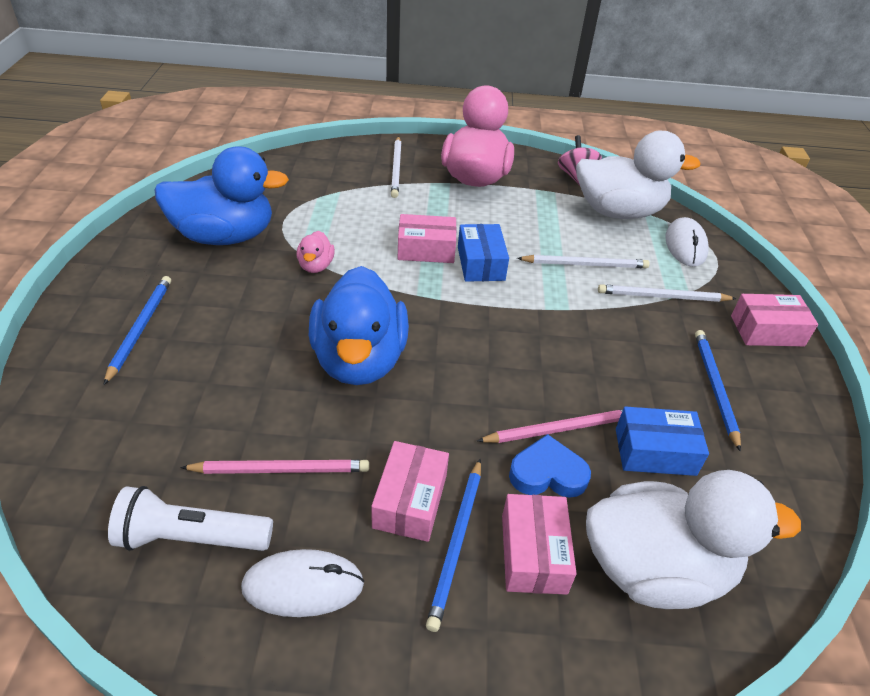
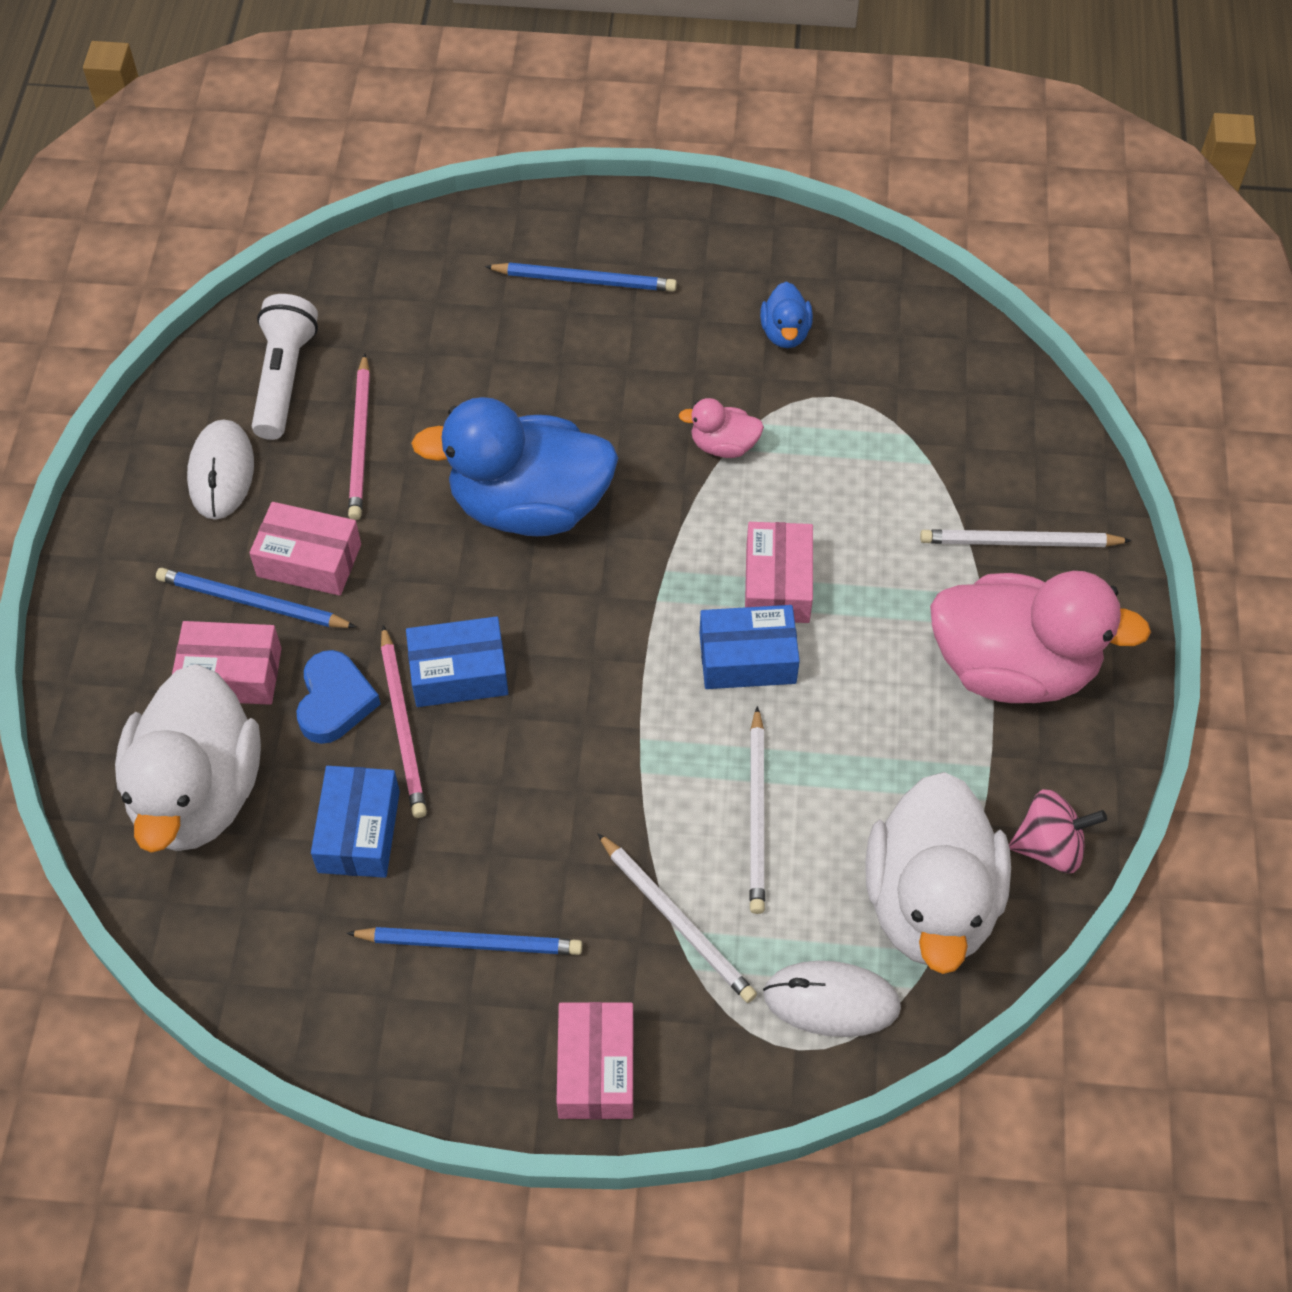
camera: 95 degrees right, 15 degrees up
blue duck [155,146,289,245] -> blue duck [760,282,813,348], size x0.44
white pencil [598,284,737,302] -> white pencil turned 135 degrees clockwise [597,833,757,1003]
none -> blue box [406,616,508,707]

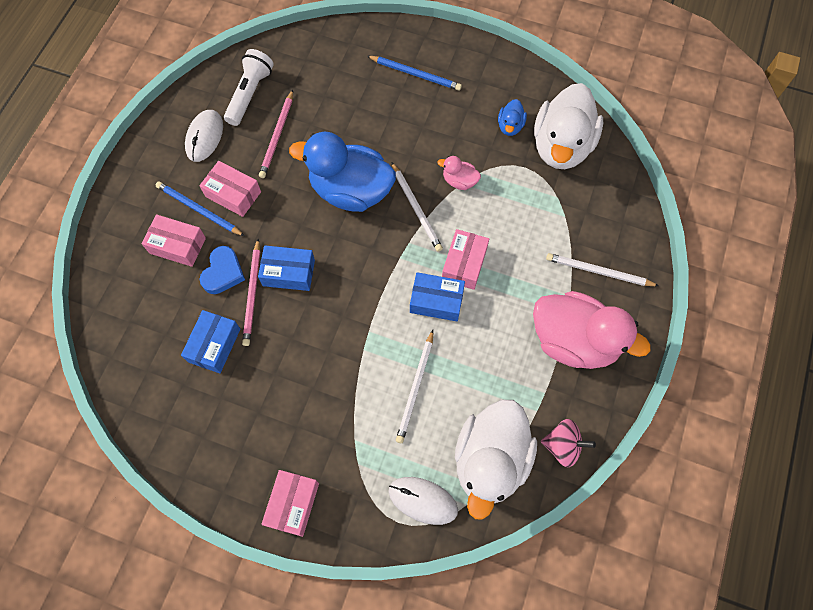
camera: 15 degrees right, 10 degrees up
white duck [115,664,261,853] -> white duck moved to [534,83,603,169]
blue pencil [346,927,582,955] -> none
white pencil [597,833,757,1003] -> white pencil moved to [392,163,443,252]

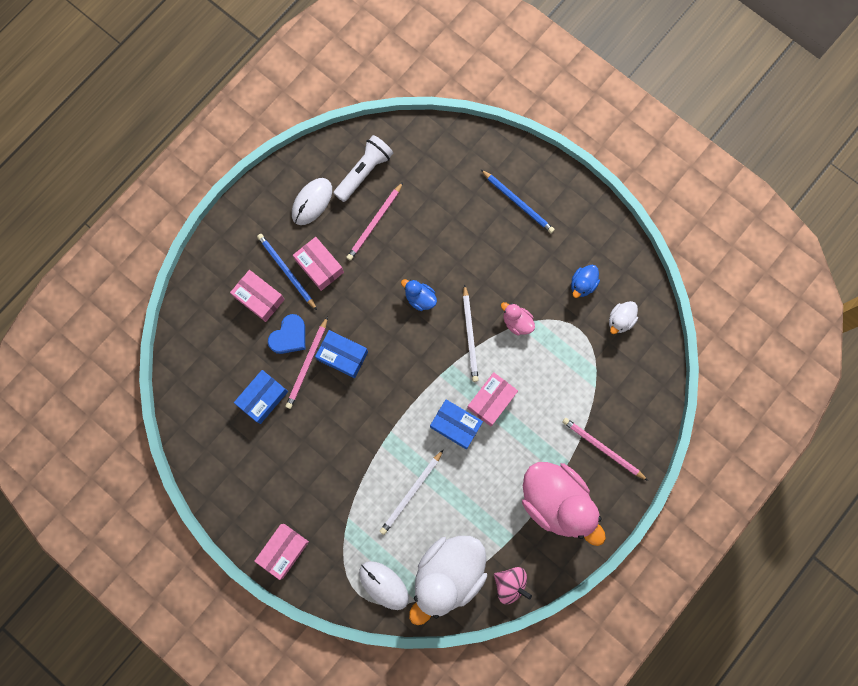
camera: 20 degrees right, 10 degrees up
blue duck [289,132,396,212] -> blue duck [401,279,437,311], size x0.44
white duck [534,83,603,169] -> white duck [609,301,638,334], size x0.44
white pencil [546,253,659,286] -> pink pencil [562,418,648,481]

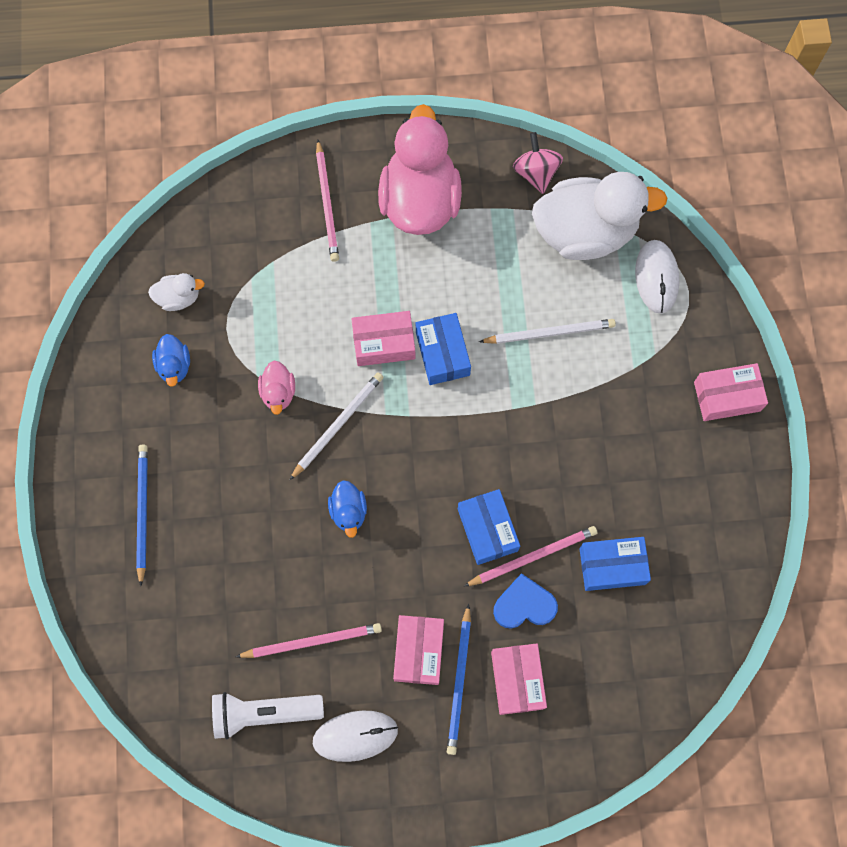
camera: 135 degrees left, 5 degrees down
blue duck [571,265,600,298] -> blue duck turned 90 degrees clockwise [152,334,190,387]

